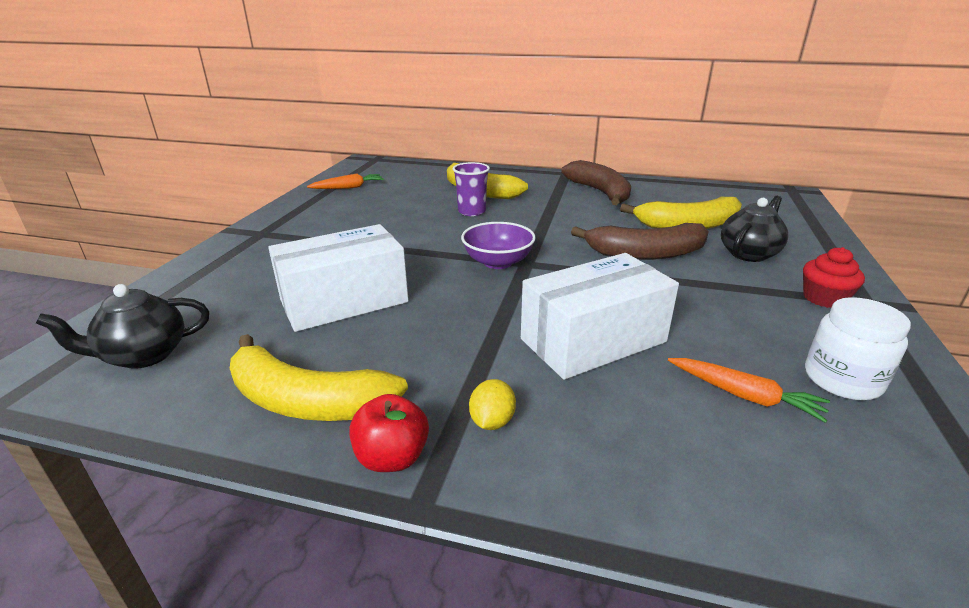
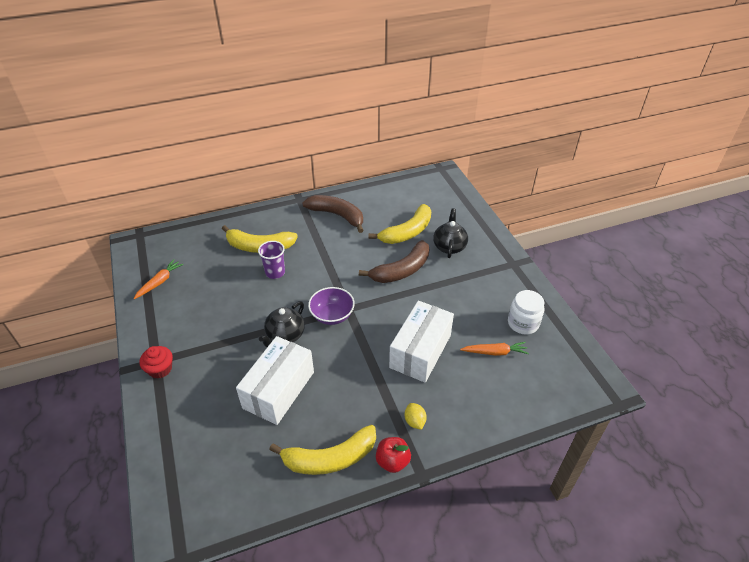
camera: 35 degrees left, 15 degrees up
black teapot [36,284,209,369] -> black teapot moved to [259,301,305,347]
red cupcake [803,247,865,308] -> red cupcake moved to [139,346,173,379]

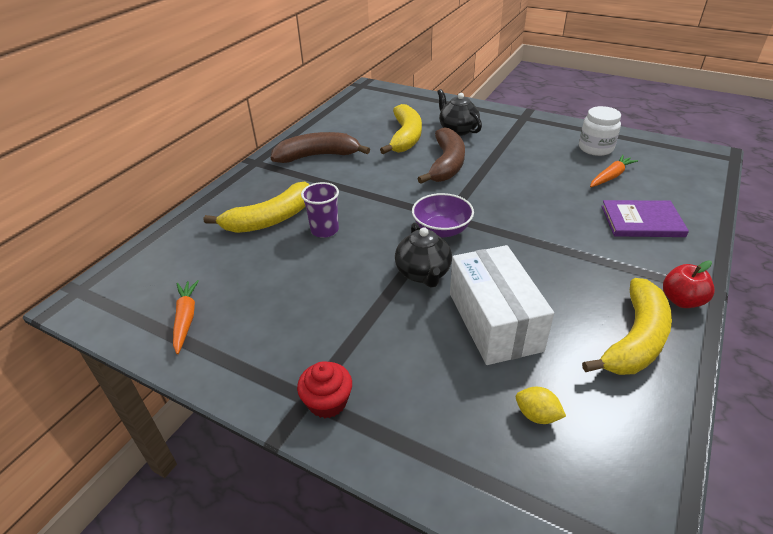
camera: 40 degrees left, 5 degrees down
white box [389,301,454,383] -> none
yellow lemon [405,403,427,430] -> yellow lemon moved to [516,387,566,424]
none -> purple book [601,200,689,237]

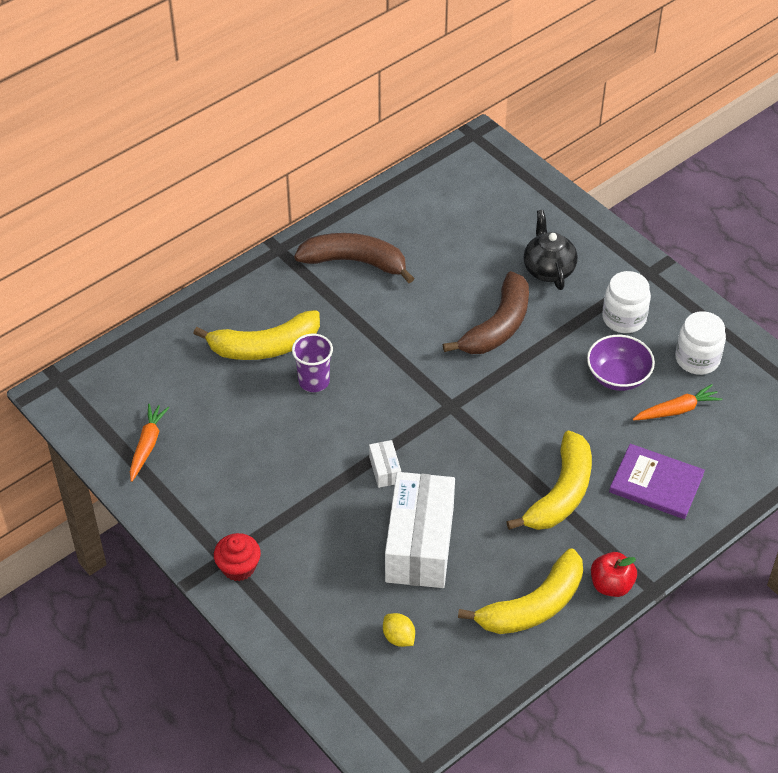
camera: 20 degrees right, 10 degrees up
yellow banana [380,104,422,154] -> yellow banana moved to [506,430,592,530]
black teapot [395,222,452,287] -> white box [369,440,401,488]
purple bowl [412,193,474,238] -> purple bowl moved to [587,335,655,391]
none -> white jar [602,271,651,333]

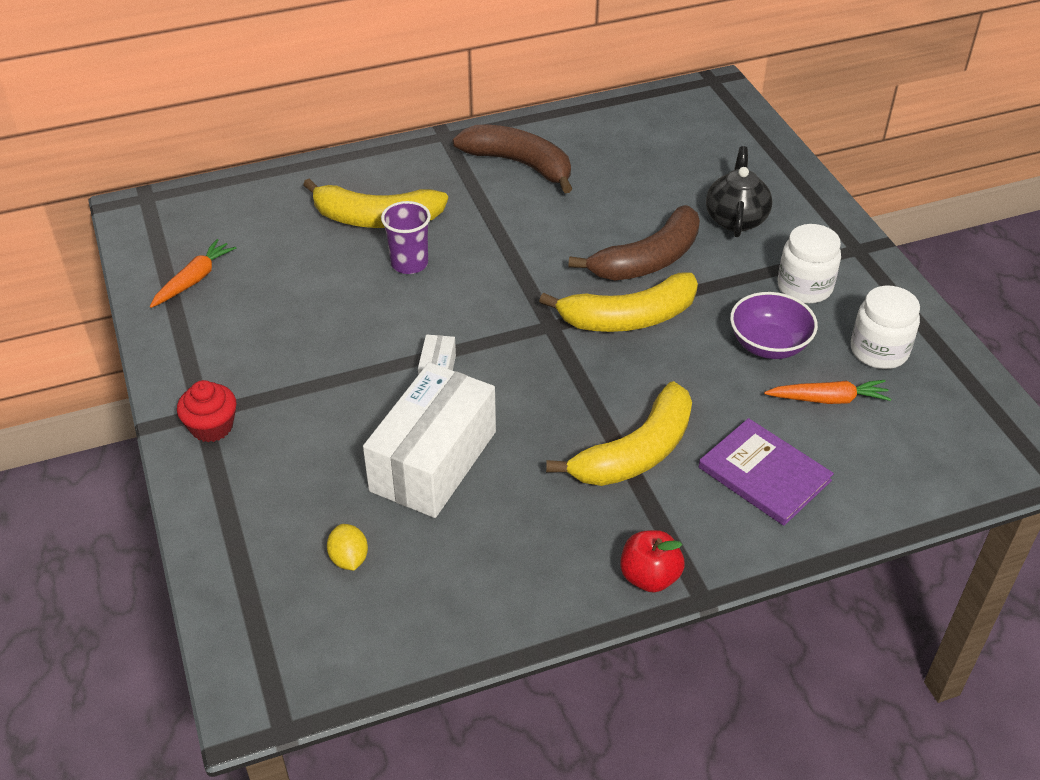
camera: 20 degrees right, 5 degrees down
yellow banana [458,548,583,634] -> yellow banana moved to [539,272,698,332]

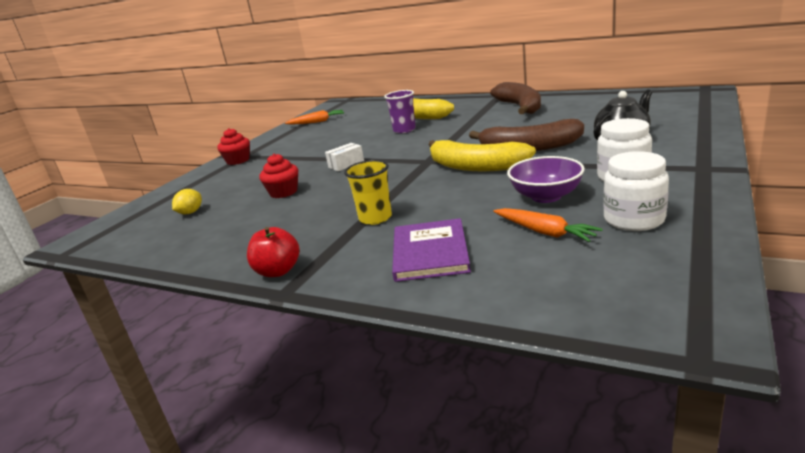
camera: 50 degrees right, 20 degrees down
white box [363,362,496,518] -> red cupcake [259,154,298,198]
yellow banana [546,381,692,486] -> yellow cup [344,160,392,225]

